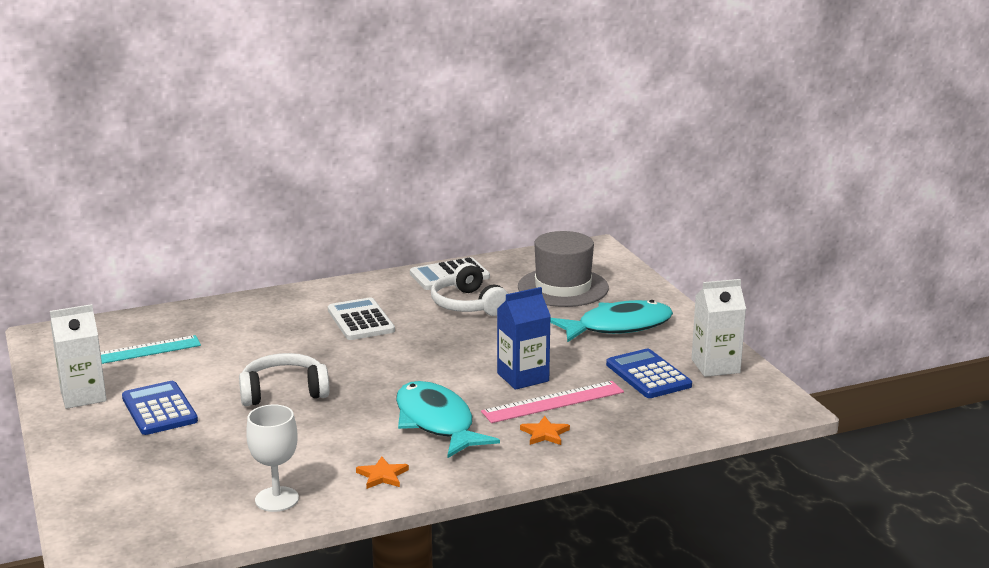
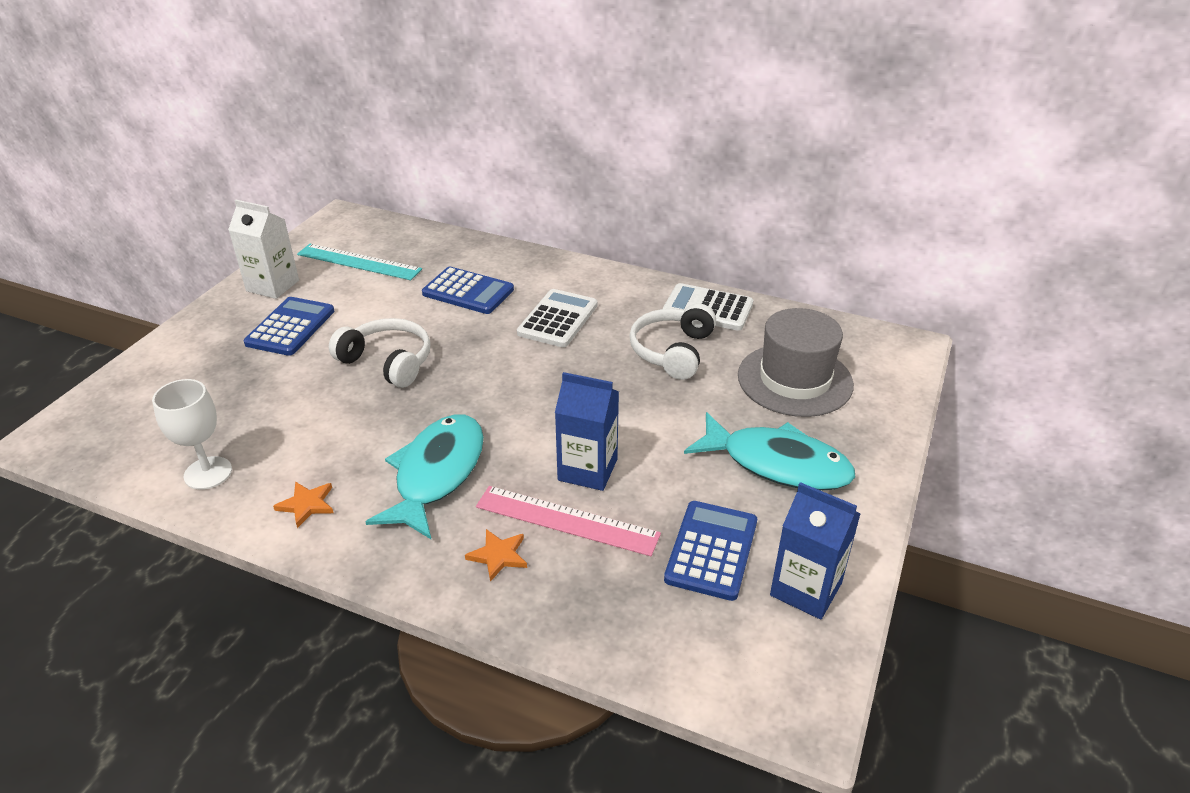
camera: 45 degrees right, 15 degrees up
white carton [691,279,746,377] -> blue carton [770,482,861,620]
none -> blue calculator [422,267,514,314]

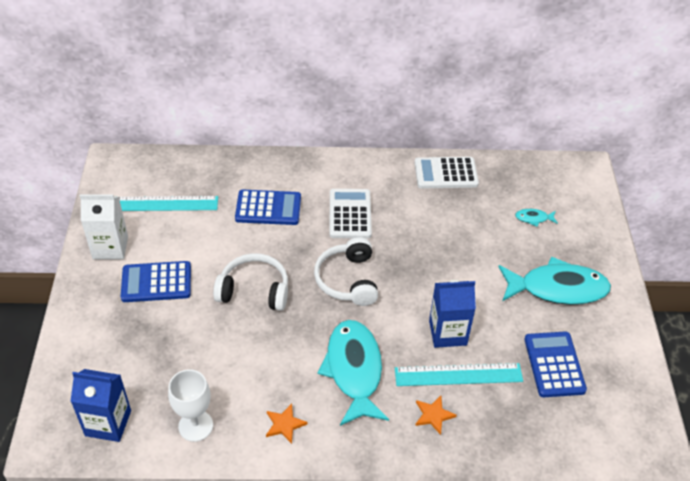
camera: 25 degrees left, 10 degrees up
blue calculator [244,297,334,356] -> blue calculator turned 90 degrees counterclockwise [121,261,191,302]
pink ruler [476,486,661,556] -> turquoise ruler [395,363,523,386]
white headphones [629,303,716,380] -> white headphones moved to [314,237,378,306]
grey hat [738,308,854,417] -> turquoise fish [515,209,558,227]
blue carton [770,482,861,620] -> blue carton moved to [70,369,131,442]

